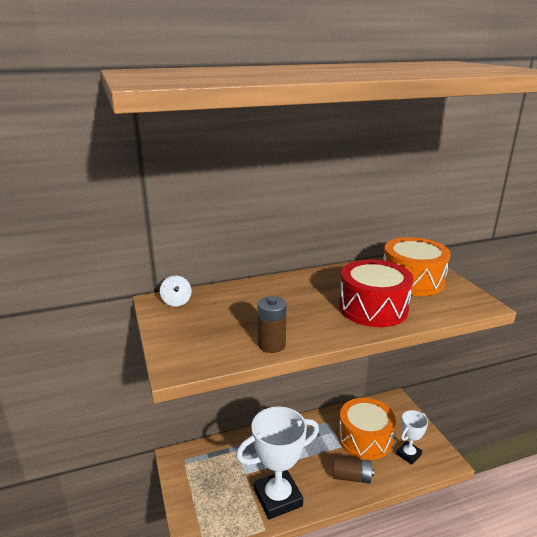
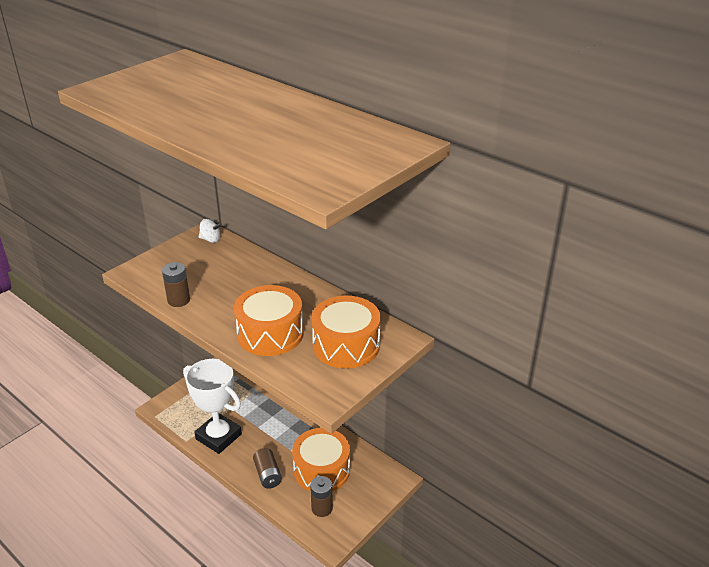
camera: 60 degrees right, 10 degrees up
white spinning top [160,276,192,307] -> white spinning top turned 120 degrees counterclockwise [199,219,222,243]
red drum [339,260,413,327] -> orange drum [234,285,304,356]
white trophy [396,410,428,464] -> brown battery [310,476,333,517]

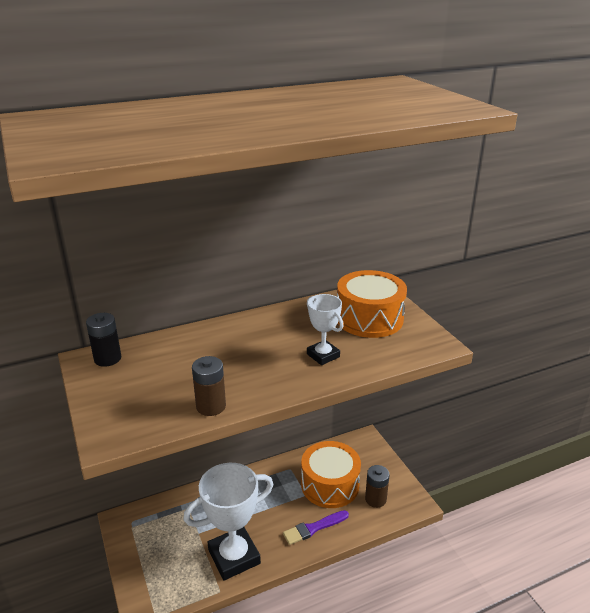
camera: 65 degrees left, 5 degrees down
white spinning top [199,219,222,243] -> black battery [86,313,121,367]
orange drum [234,285,304,356] -> white trophy [307,294,343,365]
brown battery [253,448,282,489] -> purple brush [283,510,349,545]

